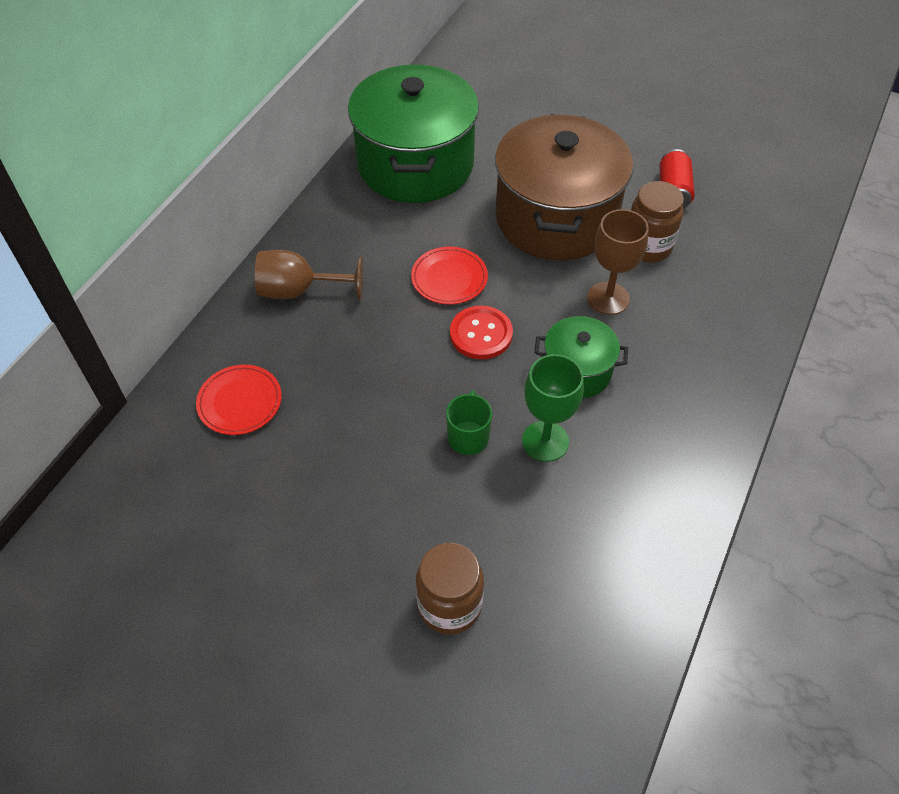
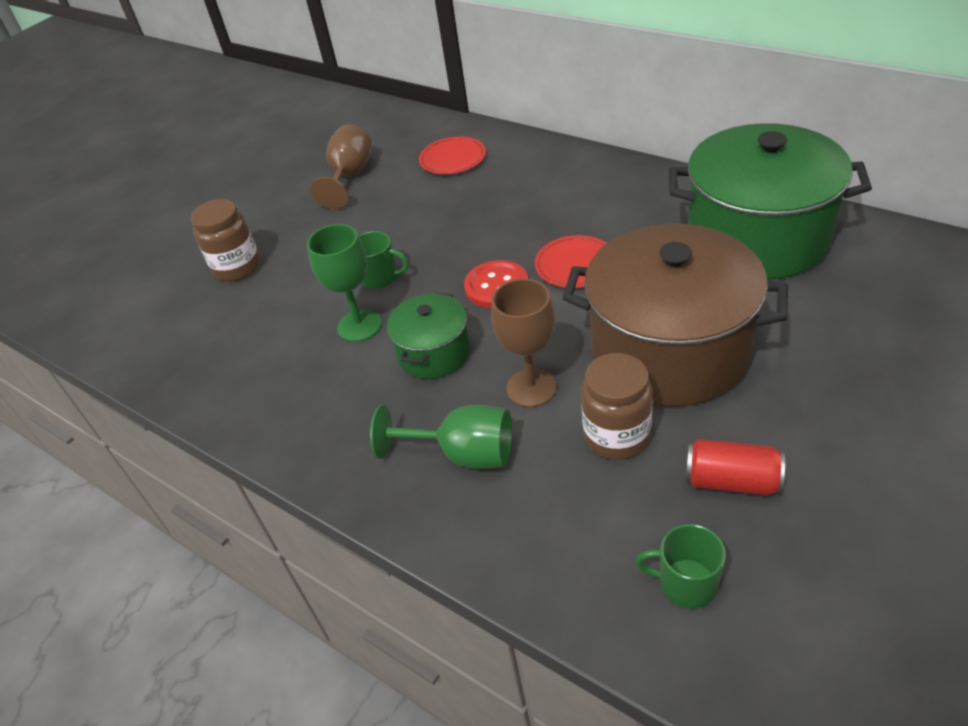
camera: 105 degrees right, 10 degrees down
brown goblet [255,250,363,300] -> brown goblet moved to [310,125,371,210]
none -> green goblet [370,405,512,469]
none -> green mug [636,524,726,609]

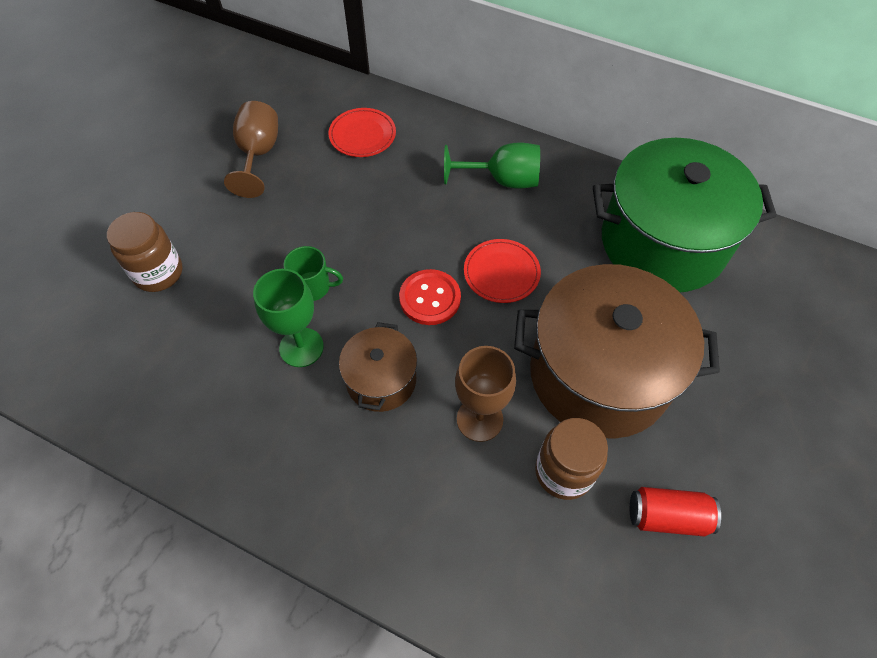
camera: 15 degrees left, 15 degrees up
green goblet [370,405,512,469] -> green goblet moved to [444,142,540,189]
green pot [387,292,470,379] -> brown pot [339,322,417,412]
green mug [636,524,726,609] -> none

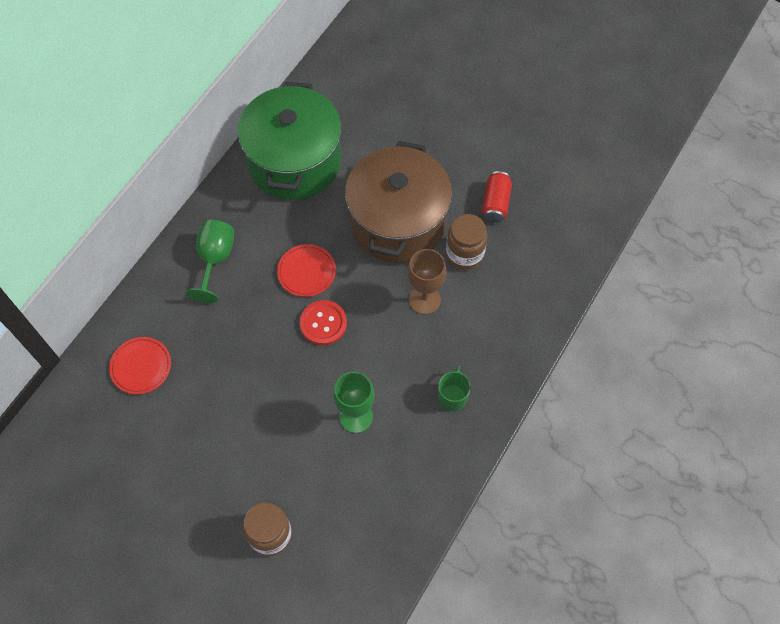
camera: 85 degrees left, 5 degrees up
brown goblet [224,101,278,198] -> none
green mug [283,246,343,301] -> green mug moved to [438,365,471,411]
brown pot [339,322,417,412] -> none

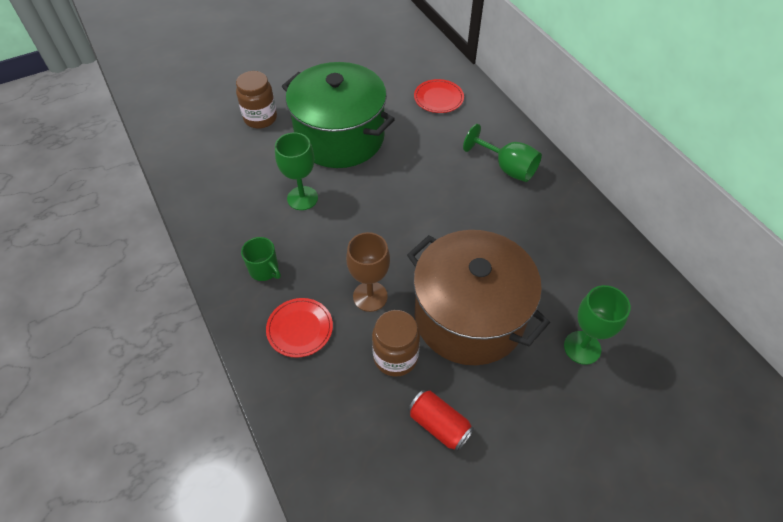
camera: 120 degrees right, 10 degrees down
green pot [238,82,341,200] -> green pot moved to [282,62,395,168]
red plate [277,244,336,297] -> red plate moved to [266,298,333,358]
red button [300,300,347,345] -> none
none -> green goblet [564,285,631,365]

